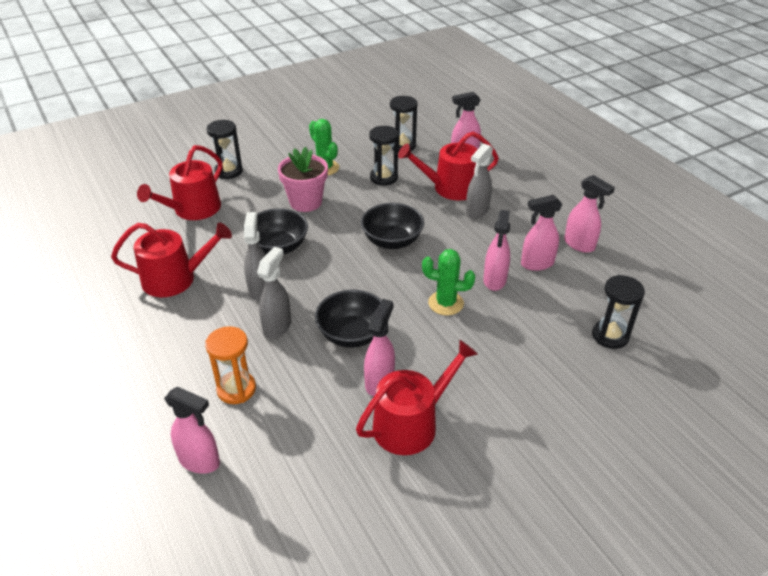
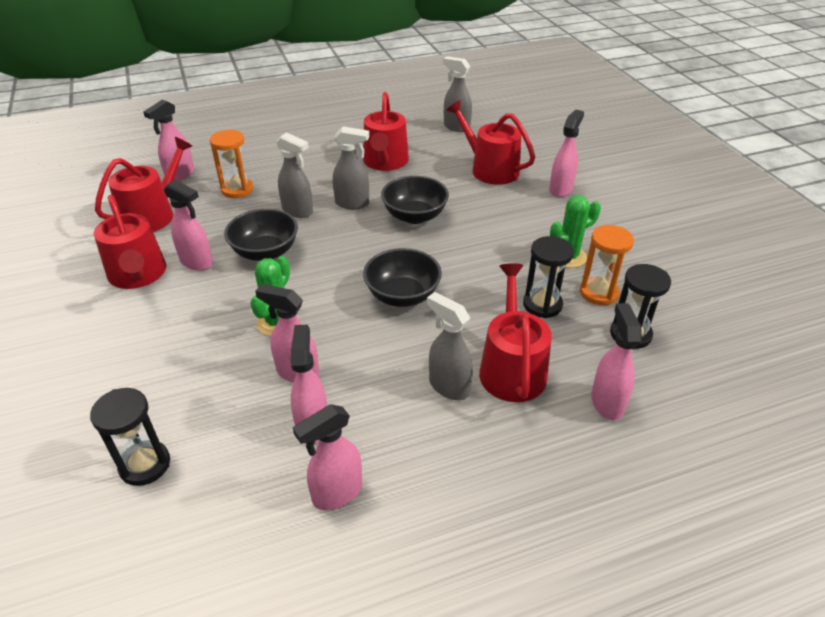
camera: 100 degrees right, 0 degrees up
black hourglass [207,120,243,179] -> pink spray bottle [549,110,584,197]
pink flower pot [278,147,328,212] -> none
none -> red watering can [95,137,192,232]
none -> grey spray bottle [443,56,472,132]
none -> orange hourglass [580,225,634,305]

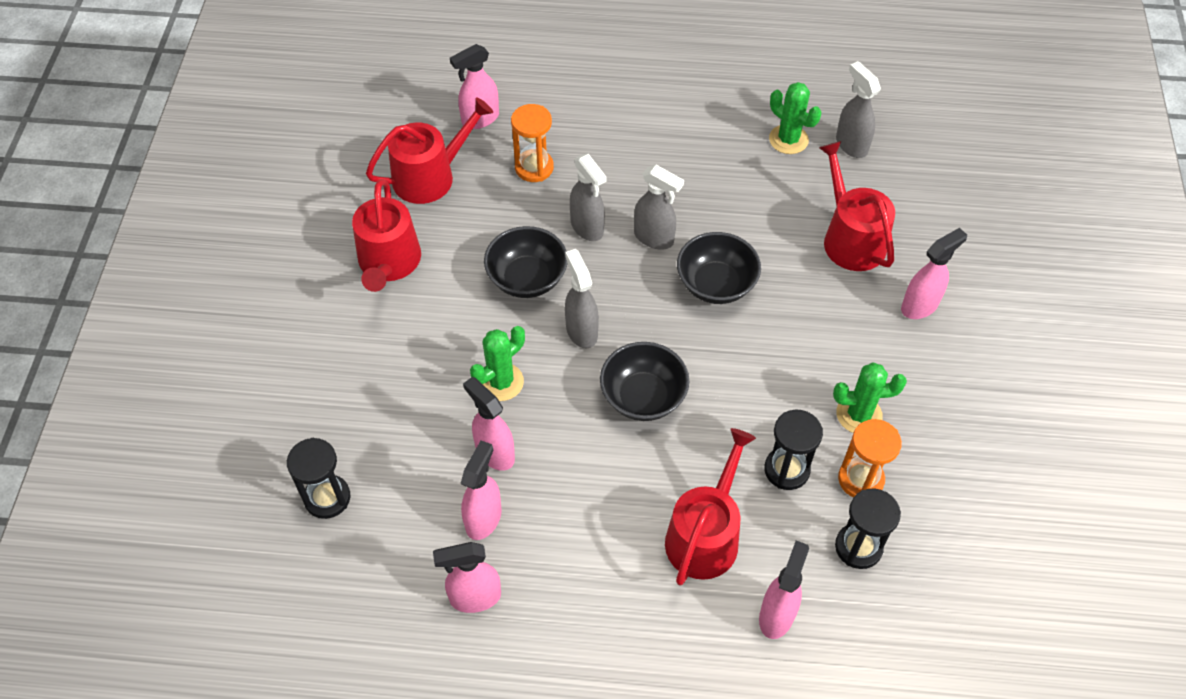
camera: 25 degrees right, 15 degrees up
pink spray bottle [164,180,213,271] -> none
red watering can [363,92,409,171] -> none
grey spray bottle [427,292,473,400] -> grey spray bottle moved to [565,249,599,349]
none -> green cactus [769,82,821,154]

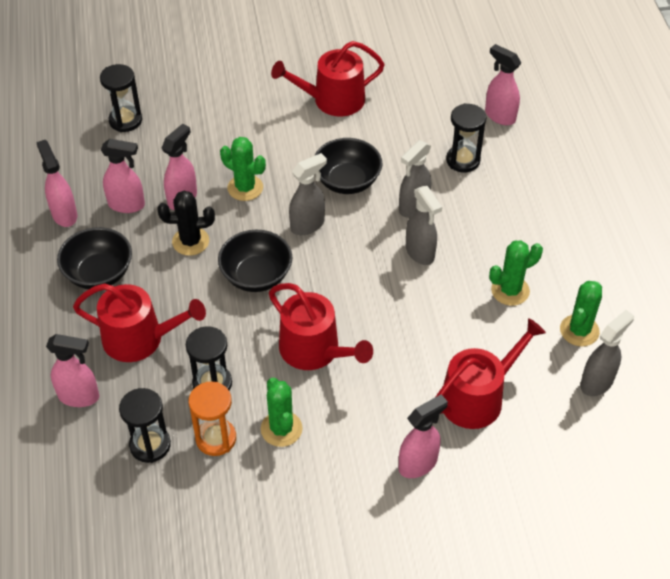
camera: 75 degrees right, 5 degrees down
red watering can [366,97,493,204] -> red watering can moved to [269,283,373,370]
orange hourglass [511,104,554,182] -> black hourglass [446,103,486,173]
grey spray bottle [634,165,684,250] -> grey spray bottle turned 45 degrees counterclockwise [406,186,442,265]
black bowl [677,232,761,304] -> black bowl moved to [57,227,132,289]
pink spray bottle [901,228,967,319] -> pink spray bottle turned 75 degrees counterclockwise [399,394,448,478]
none -> black cactus [157,191,215,256]
none -> green cactus [489,240,543,306]

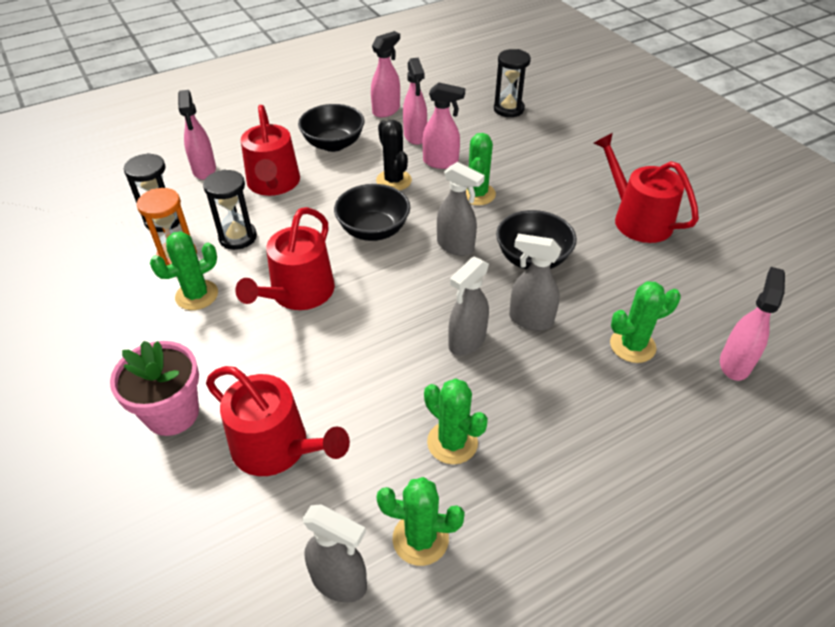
camera: 70 degrees right, 5 degrees down
pink spray bottle [399,394,448,478] -> pink flower pot [110,341,199,436]
black hourglass [446,103,486,173] -> green cactus [610,281,681,363]

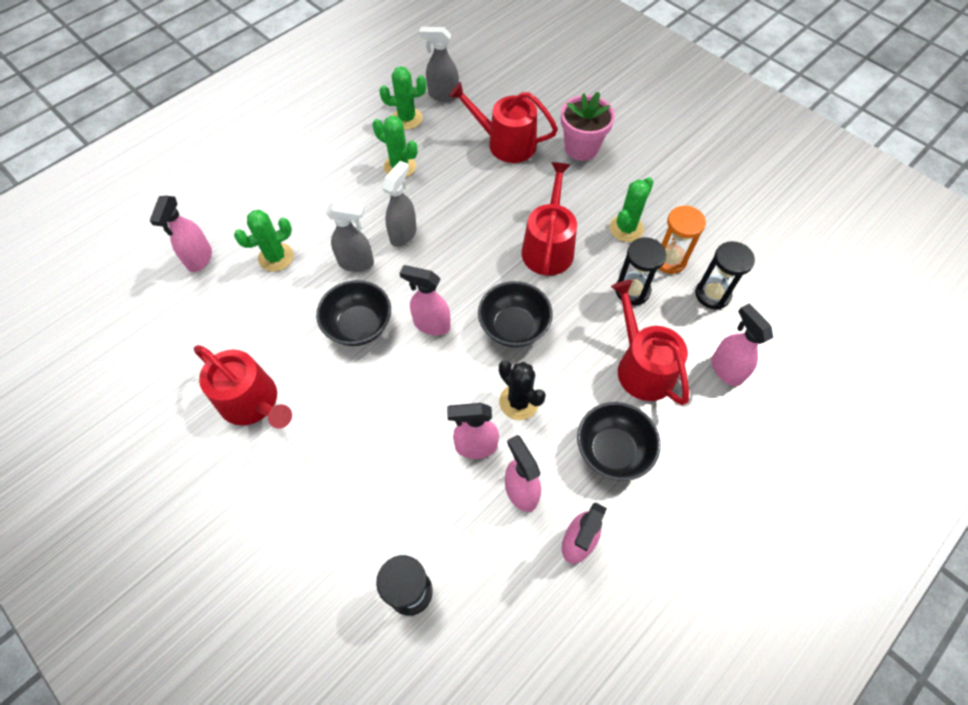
camera: 165 degrees right, 15 degrees up
grey spray bottle [437,162,485,256] -> pink spray bottle [400,265,451,335]
green cactus [466,133,496,205] -> none

